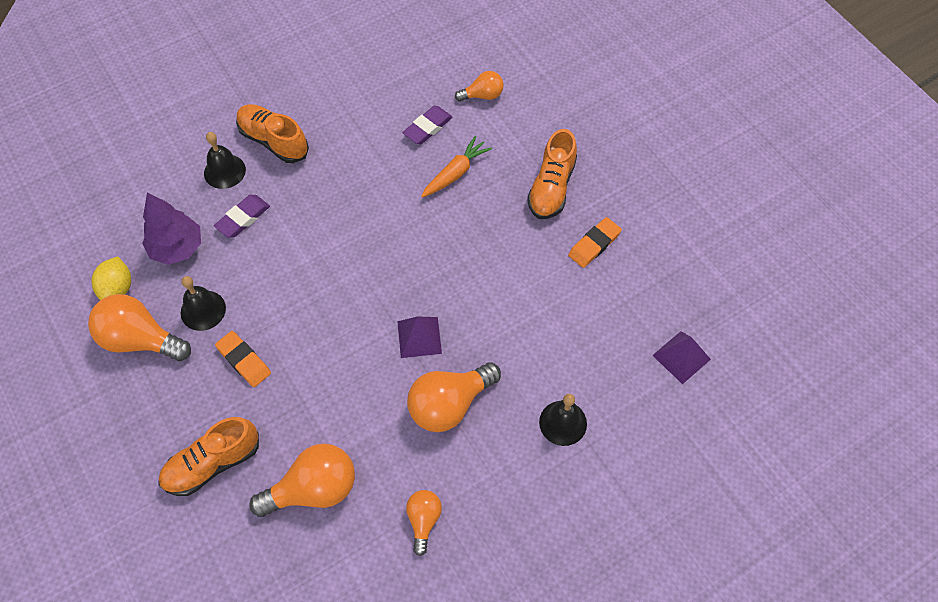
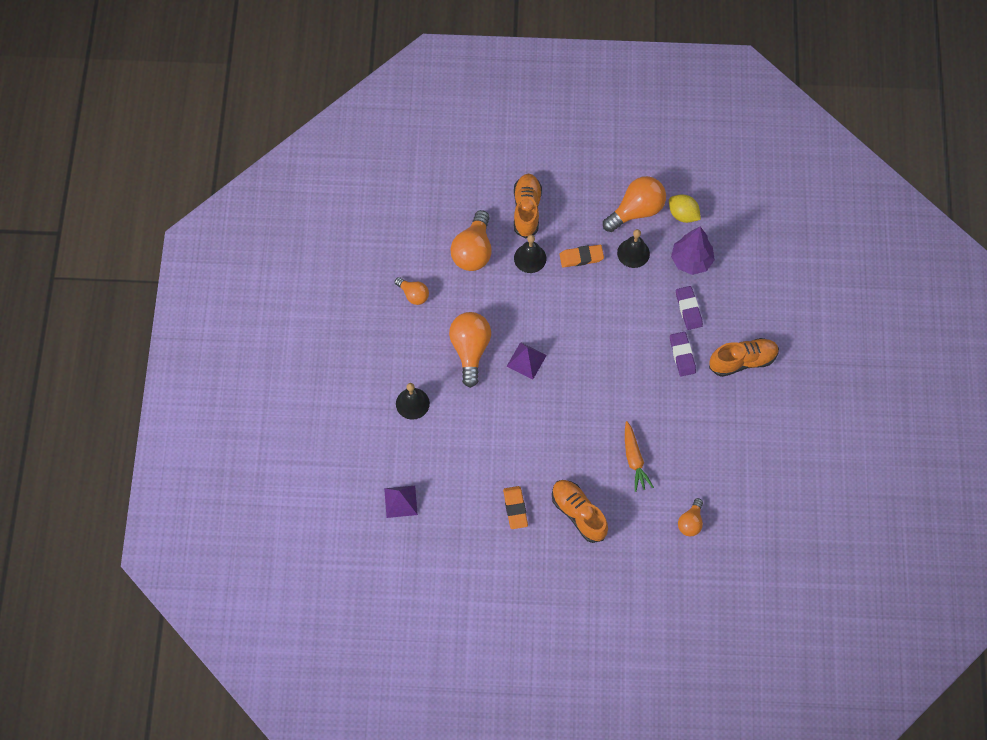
camera: 125 degrees right, 5 degrees up
black bell [204,132,246,189] -> black bell moved to [514,235,546,273]
purple eraser [403,106,453,144] -> purple eraser moved to [670,332,696,376]

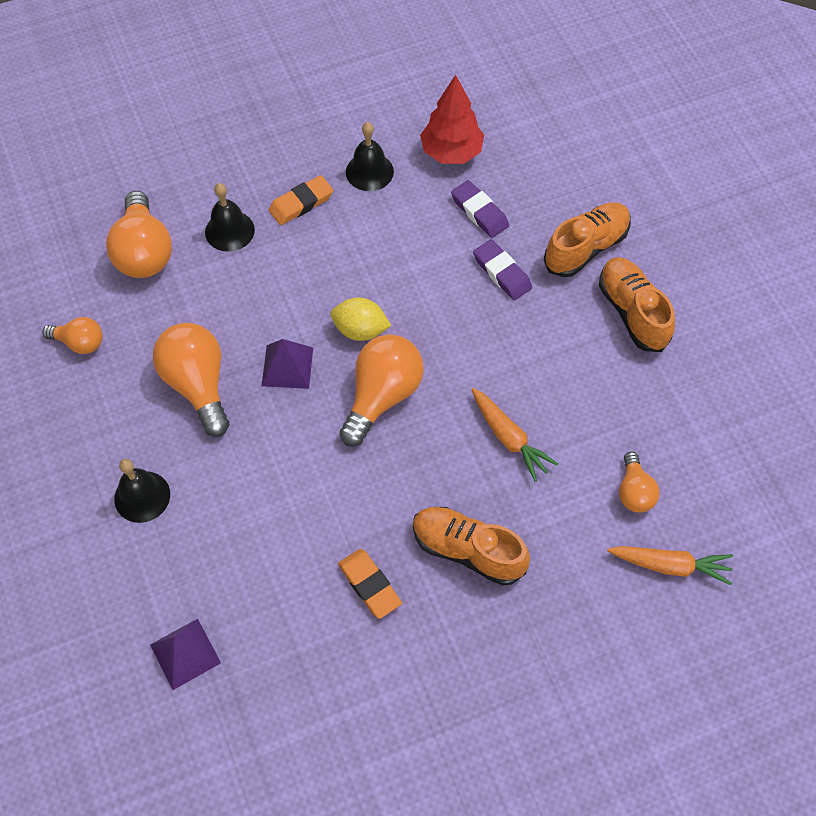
camera: 25 degrees left, 5 degrees down
orange shoe [514,174,542,238] -> orange shoe moved to [599,257,675,352]
orange light bulb [603,176,666,232] -> orange light bulb moved to [339,334,424,446]
yellow lemon [669,194,701,223] -> yellow lemon moved to [330,298,391,341]
purple tree [671,227,715,275] -> red tree [420,75,484,164]
none -> orange carrot [607,546,733,585]

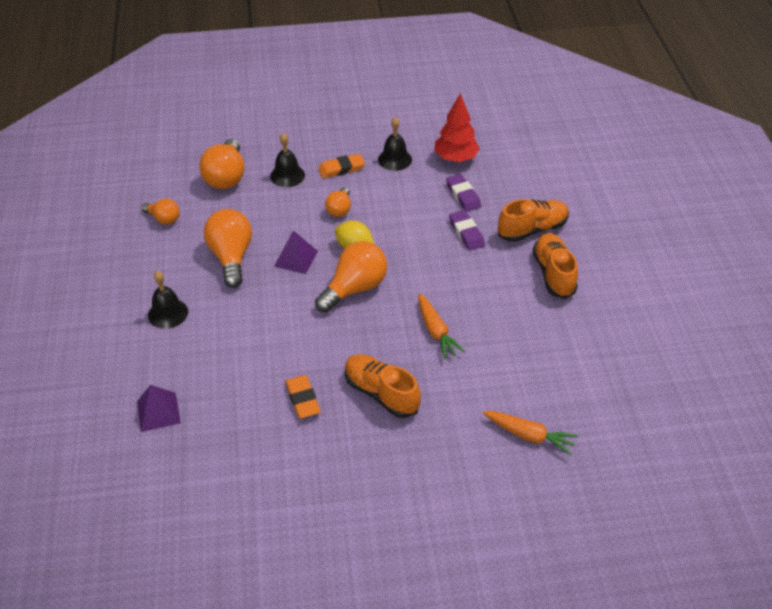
camera: 15 degrees right, 15 degrees down
orange light bulb [619,452,660,513] -> orange light bulb moved to [325,187,351,217]

